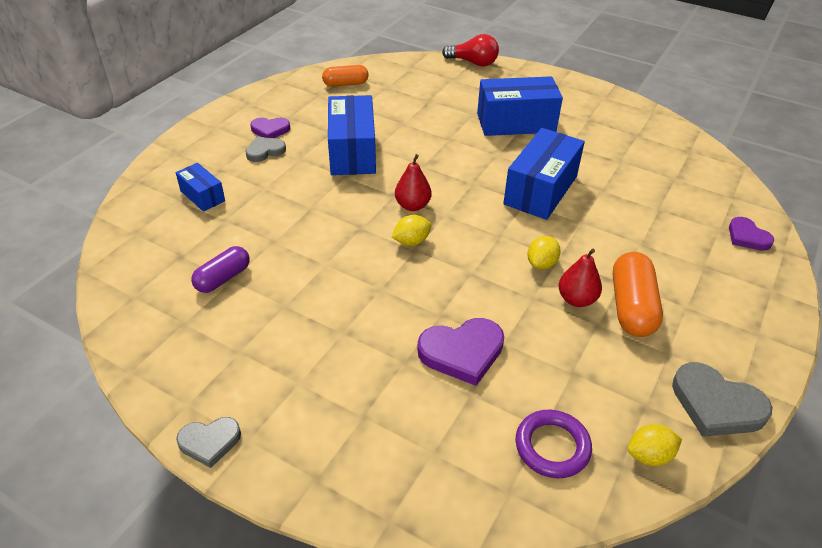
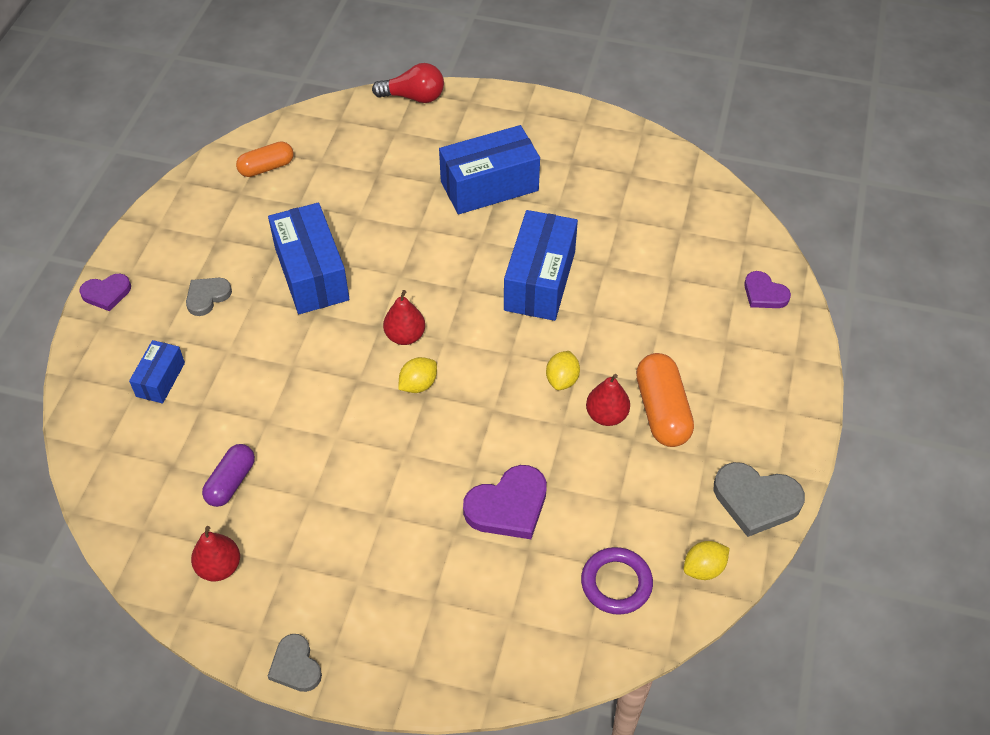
camera: 15 degrees left, 10 degrees up
blue box [176,163,225,212] -> blue box turned 75 degrees clockwise [129,340,185,404]
grey heart [176,417,241,468] -> grey heart turned 90 degrees clockwise [268,634,322,692]
purple heart [250,118,290,138] -> purple heart moved to [79,274,131,311]
none -> red pear [191,526,240,581]

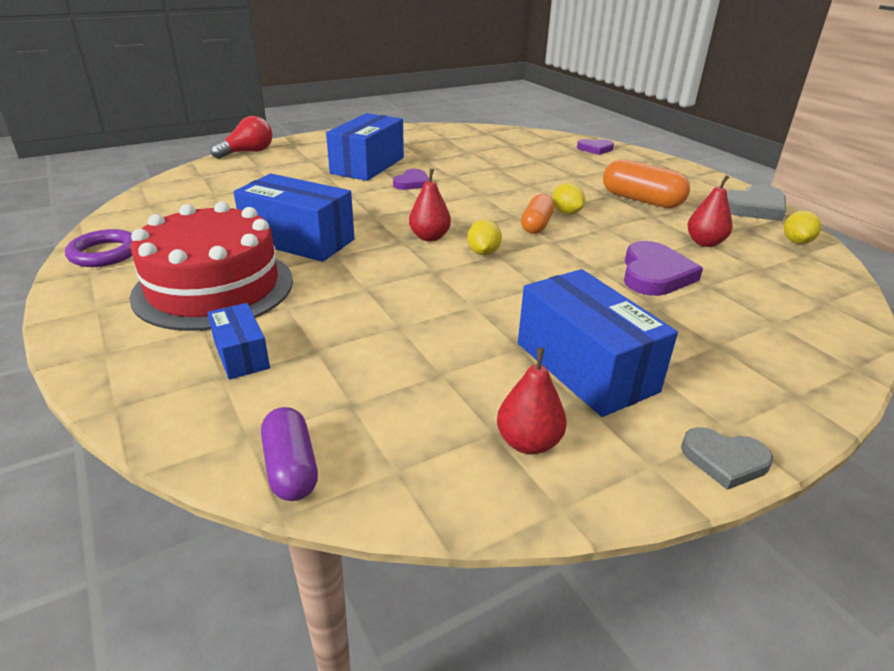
camera: 45 degrees left, 20 degrees down
purple heart [79,274,131,311] -> purple heart moved to [393,169,429,190]
grey heart [186,278,232,316] -> red cake [129,202,293,331]
purple capsule [202,444,255,507] -> purple capsule moved to [261,407,318,501]
orange capsule [236,141,294,177] -> orange capsule moved to [521,194,554,234]
blue box [504,210,578,321] -> blue box moved to [518,269,678,417]
purple ring [581,547,653,615] -> purple ring moved to [65,229,132,267]
red pear [586,374,630,426] -> red pear moved to [687,175,733,247]

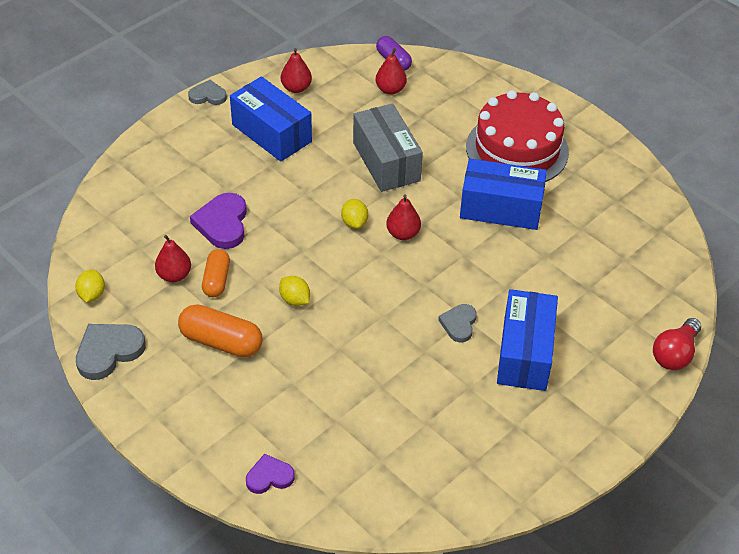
camera: 165 degrees right, 15 degrees up
purple ring [65,229,132,267] -> none
blue box [208,303,270,380] -> none
purple heart [393,169,429,190] -> grey heart [438,304,477,343]
orange capsule [521,194,554,234] -> orange capsule moved to [202,249,230,297]
none -> grey box [353,103,423,192]
none -> red pear [376,48,407,95]

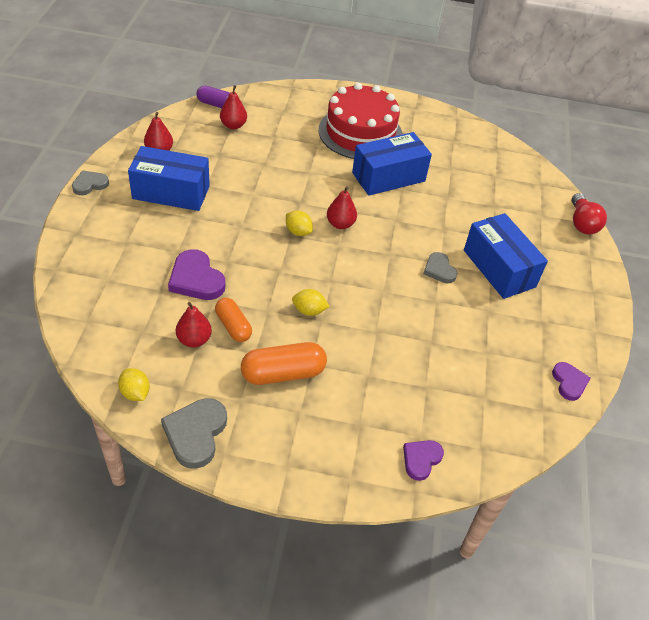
camera: 40 degrees left, 0 degrees up
grey box [353,103,423,192] -> none
none -> purple heart [552,362,590,401]

